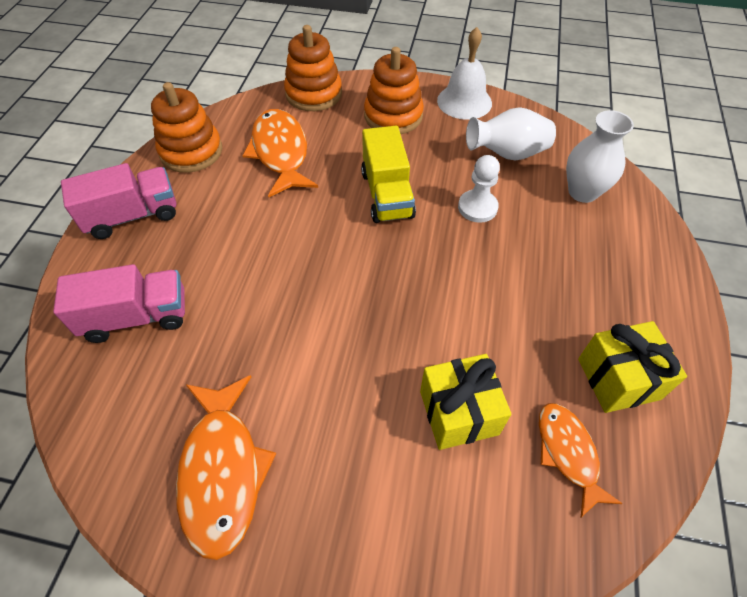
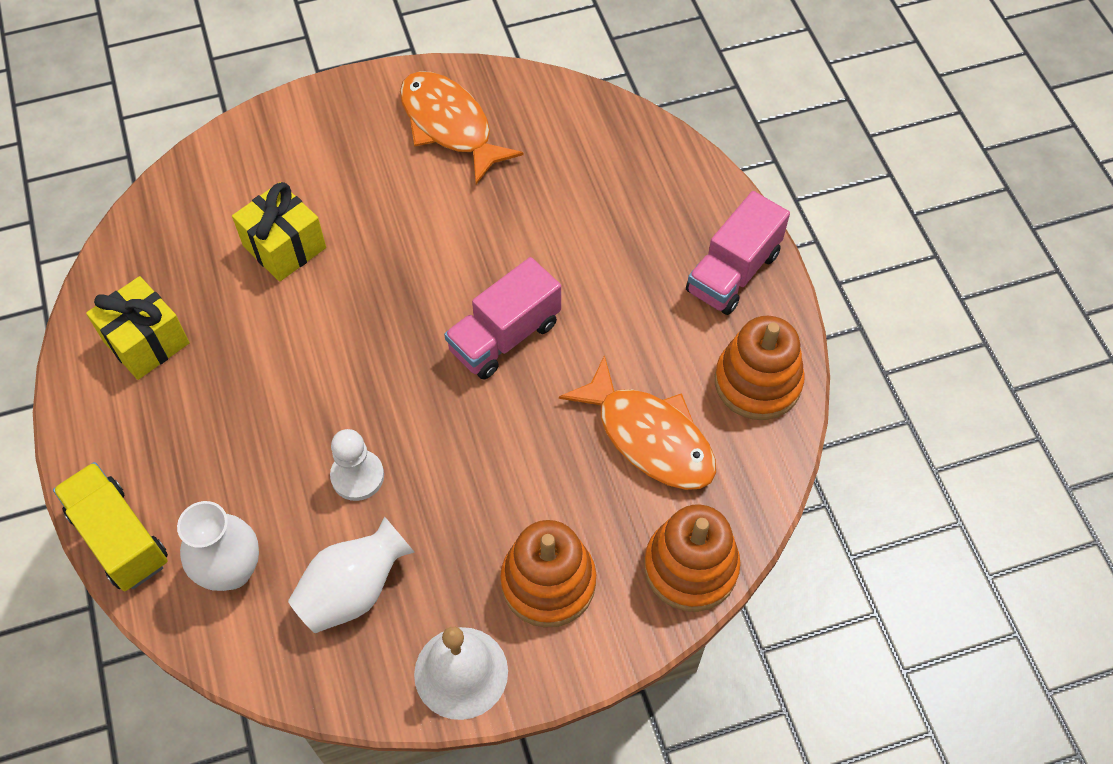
camera: 150 degrees right, 5 degrees up
pink truck [53,264,185,343] -> pink truck moved to [444,257,561,380]
yellow truck [361,126,416,223] -> yellow truck moved to [53,462,168,591]
orange fish [539,403,623,517] -> none

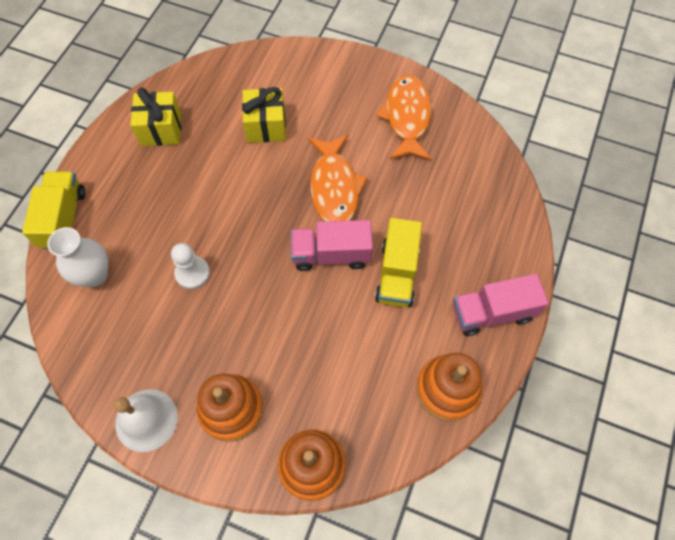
camera: 40 degrees right, 5 degrees up
white vase [288,516,415,633] -> none
orange fish [559,355,716,490] -> orange fish moved to [308,134,367,221]
none -> yellow truck [375,218,422,307]

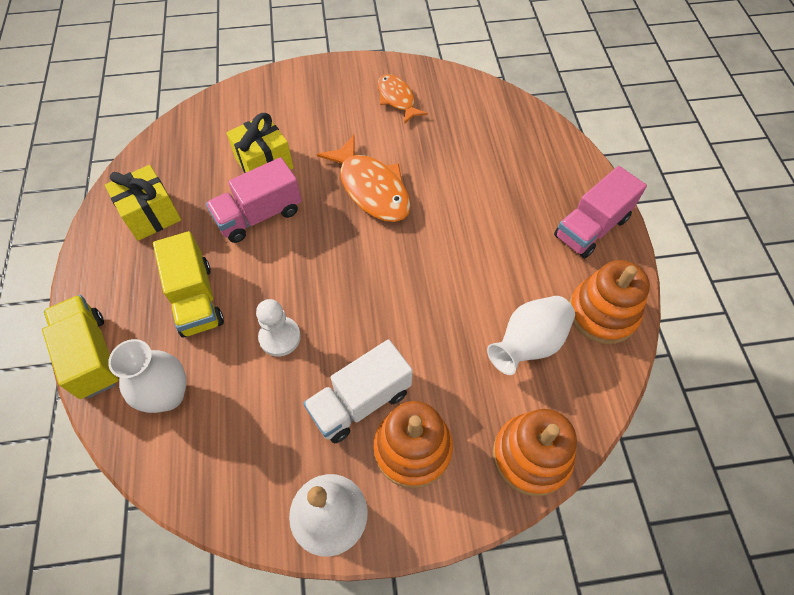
camera: 30 degrees left, 5 degrees down
pink truck [291,220,373,271] -> pink truck moved to [206,157,302,243]
yellow truck [375,218,422,307] -> yellow truck moved to [153,231,224,338]
orange fish [376,75,431,160] -> orange fish [378,74,428,124], size x0.63
none -> white truck [303,339,413,444]
none -> white vase [487,296,575,375]

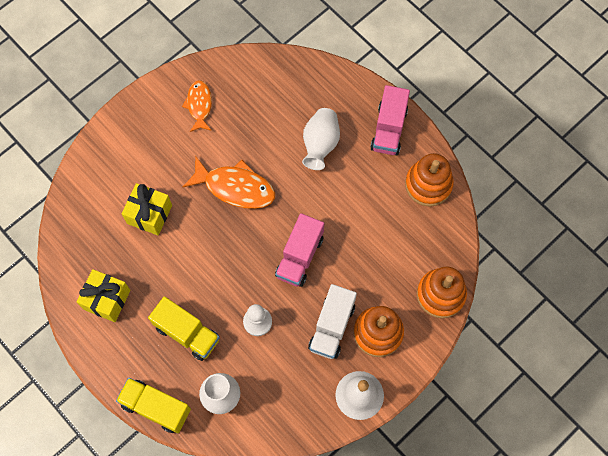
camera: 35 degrees left, 10 degrees up
pink truck [206,157,302,243] -> pink truck moved to [275,213,324,287]
orange fish [378,74,428,124] -> orange fish turned 60 degrees clockwise [182,80,212,132]
white vase [487,296,575,375] -> white vase moved to [302,108,340,170]

